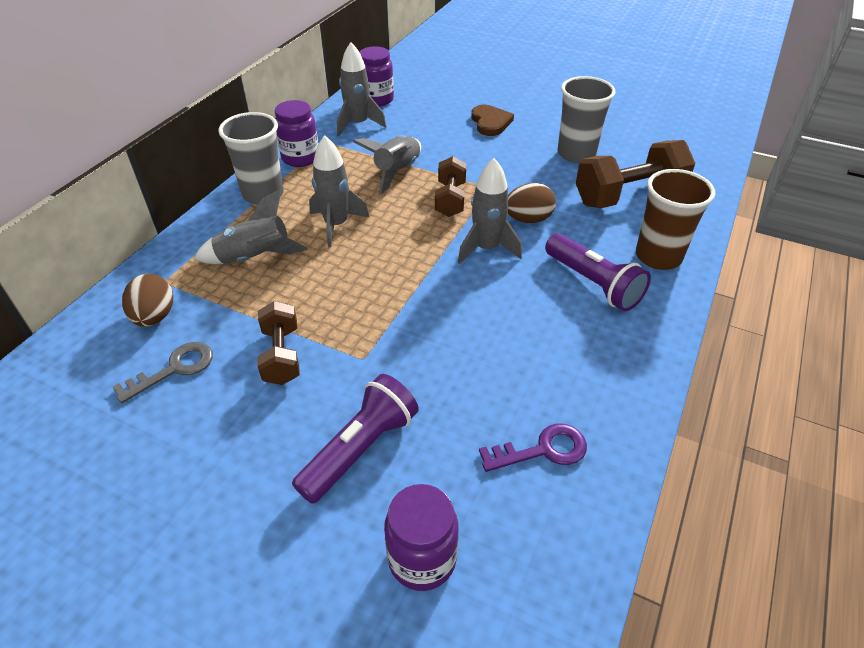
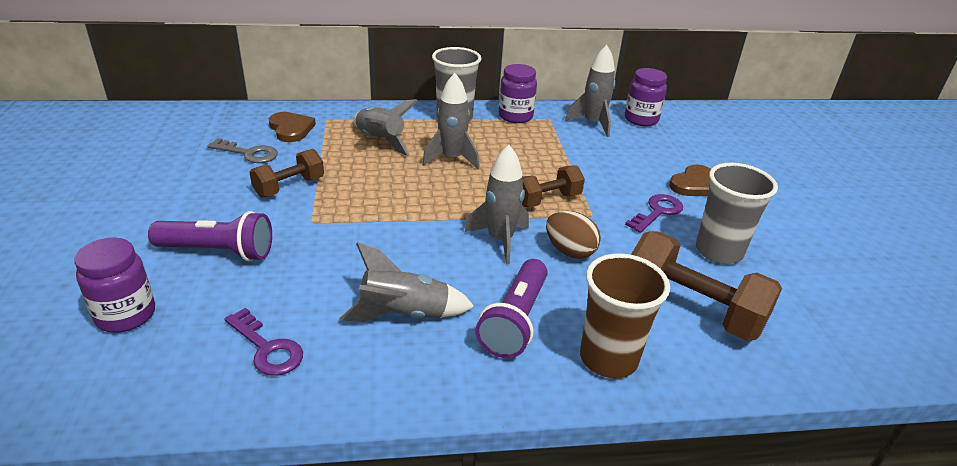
camera: 55 degrees right, 10 degrees down
brown egg [122,274,173,327] -> brown heart [269,112,316,142]
grey rocket [353,135,421,195] -> grey rocket moved to [340,242,474,322]
none -> purple key [625,194,683,233]

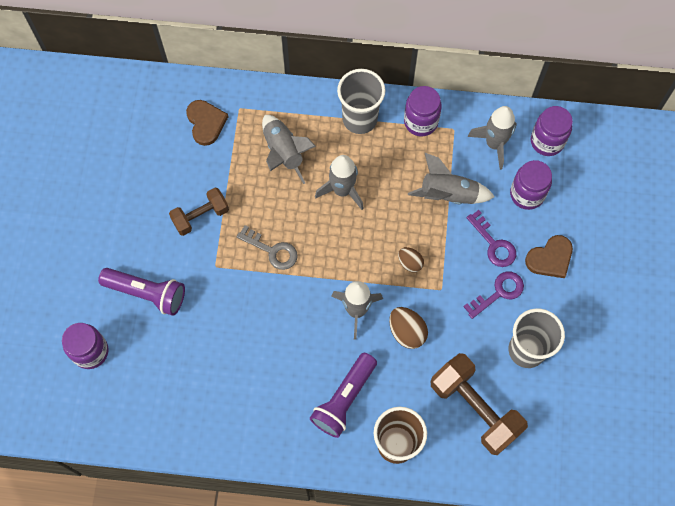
camera: 15 degrees right, 35 degrees up
grey key [207,138,278,163] -> grey key moved to [237,225,298,270]
purple key [224,308,303,376] -> purple key moved to [467,210,516,267]
grey rocket [340,242,474,322] -> grey rocket moved to [408,153,495,204]
brown dumbbell [522,165,585,207] -> brown egg [398,247,424,272]
none -> purple jar [510,160,552,210]

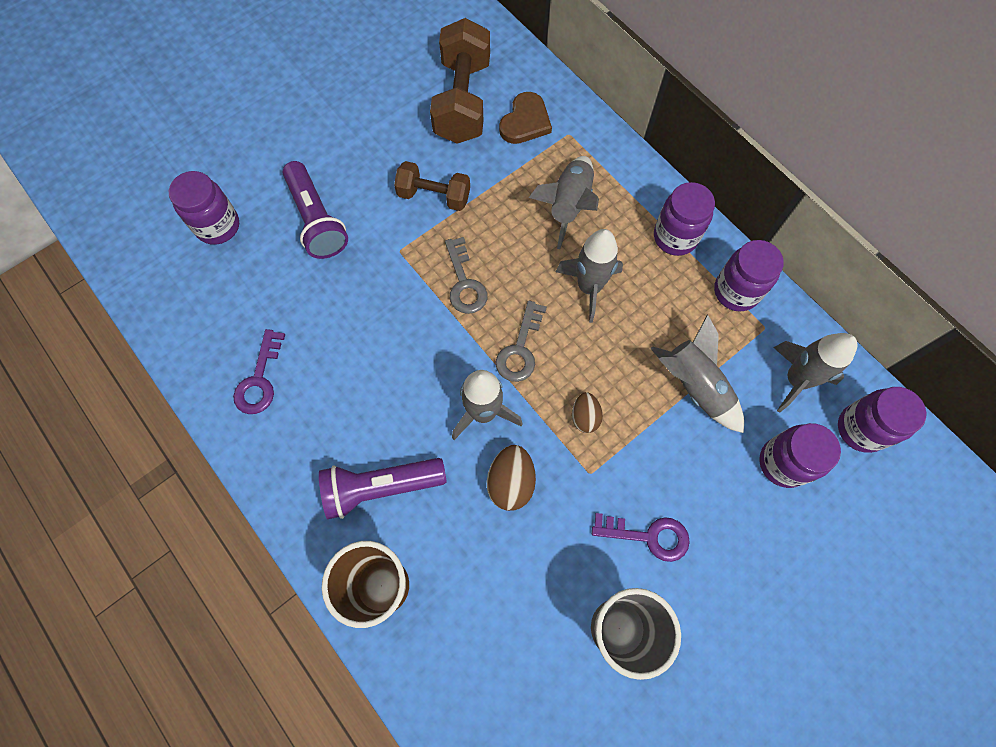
camera: 45 degrees right, 0 degrees up
grey cup [337,69,385,134] -> purple jar [654,182,715,256]
brown dumbbell [431,353,528,455] -> brown dumbbell moved to [430,18,490,144]
purple key [467,210,516,267] -> purple key moved to [233,329,285,414]
brown heart [525,235,573,278] -> none
none -> grey key [496,301,547,382]

